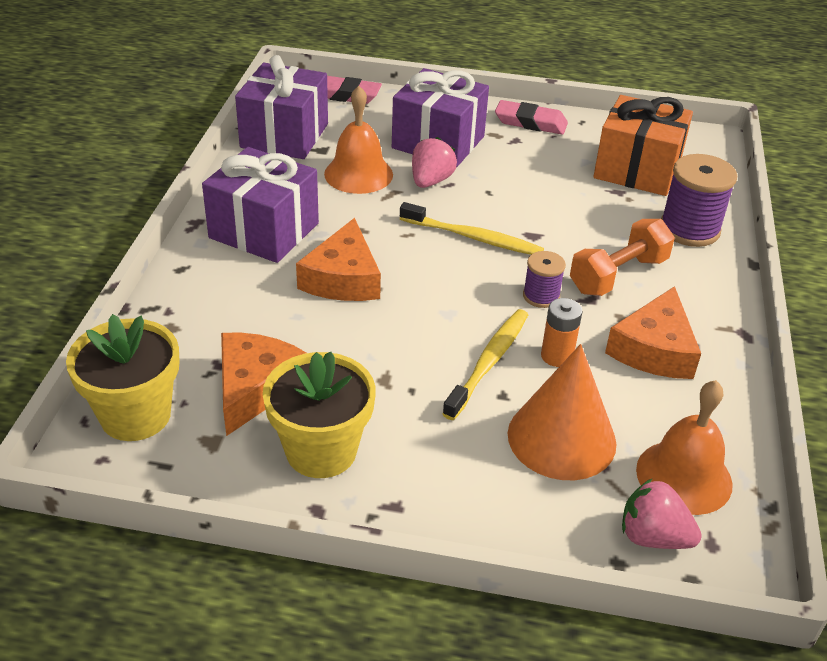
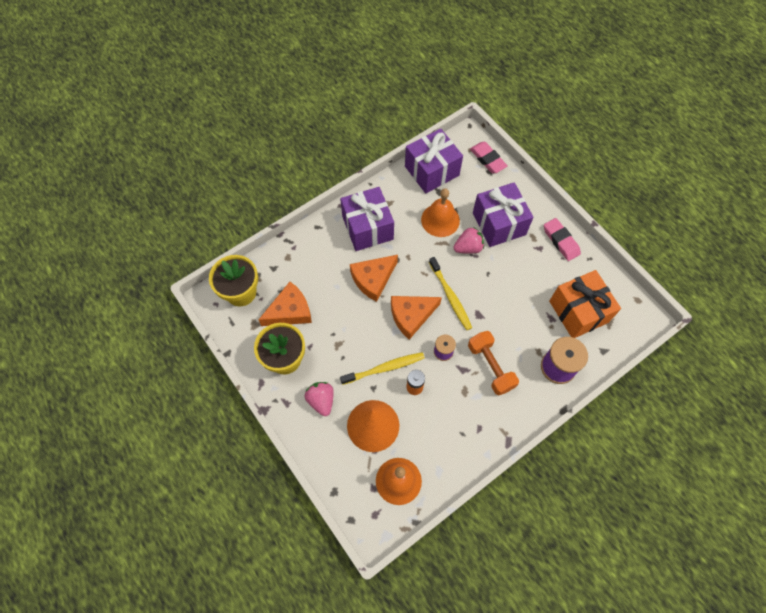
camera: 45 degrees right, 25 degrees up
orange dumbbell [570,219,675,296] -> orange dumbbell turned 60 degrees clockwise [468,331,519,396]
orange cheese [605,286,701,379] -> orange cheese moved to [391,296,442,340]
pink strawberry [622,479,702,549] -> pink strawberry moved to [305,382,334,416]

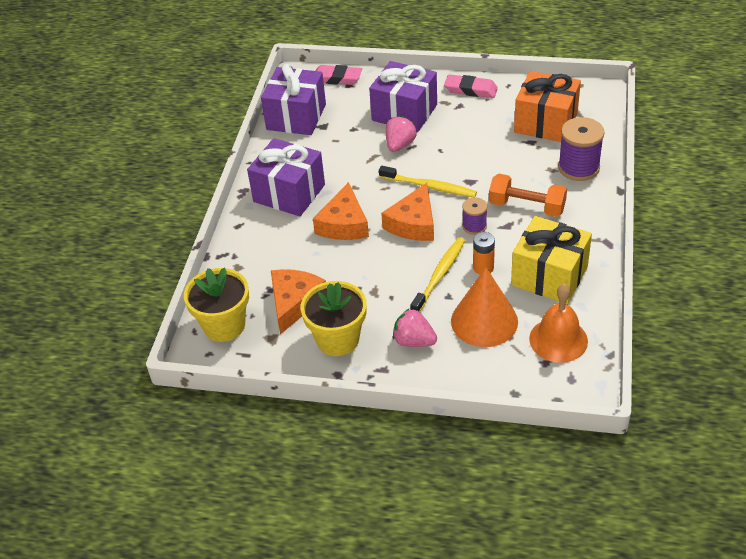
camera: 40 degrees left, 20 degrees down
orange bell [421,188,460,237] -> none
none -> yellow gift [511,216,592,304]

